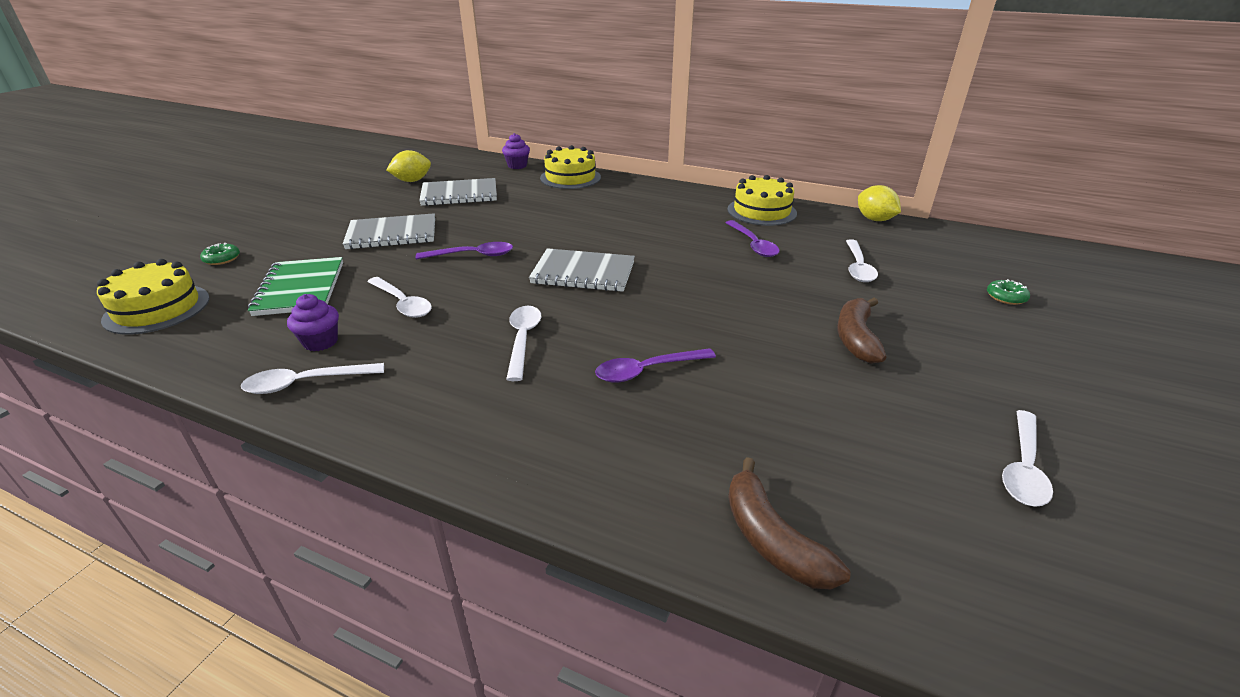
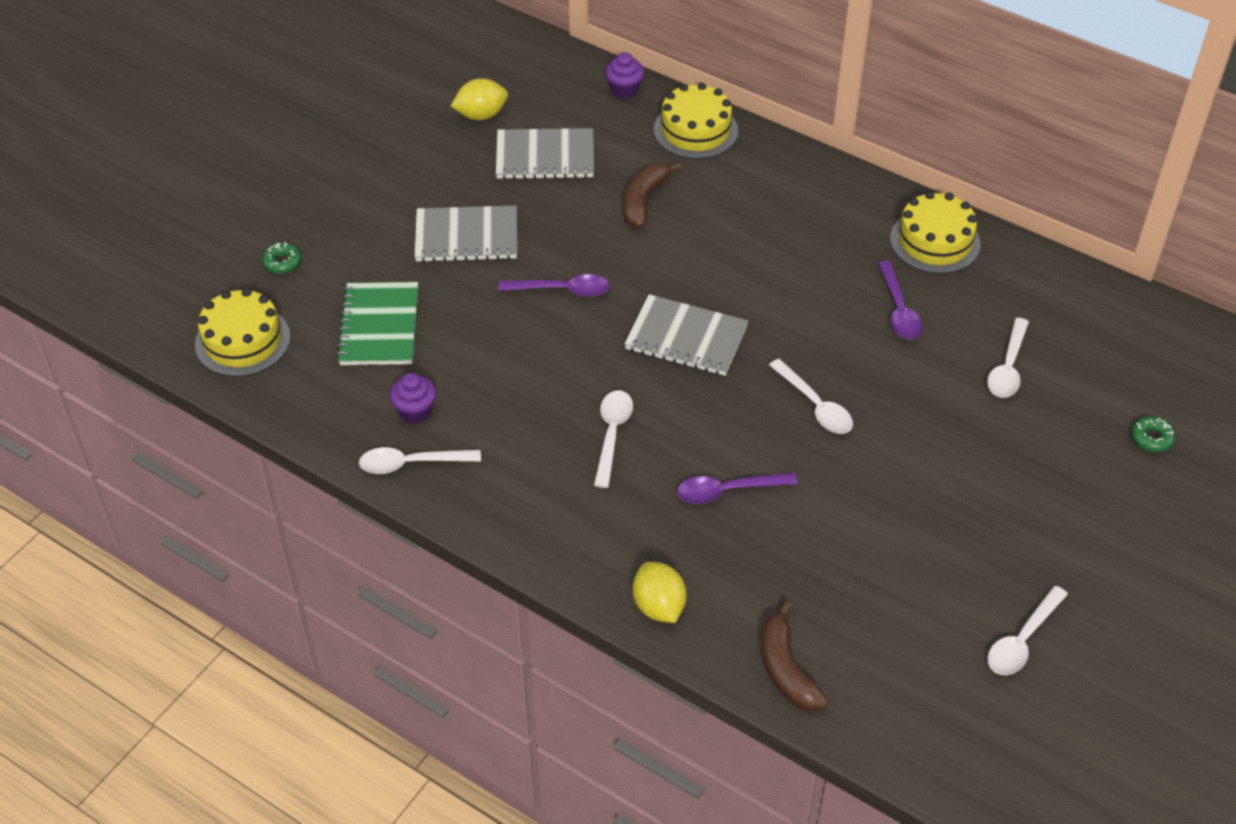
camera: 10 degrees right, 15 degrees up
white spoon [367,277,432,318] -> white spoon moved to [769,359,853,434]
brown banana [837,298,886,364] -> brown banana moved to [623,162,682,228]
yellow lemon [858,185,901,221] -> yellow lemon moved to [633,562,686,623]

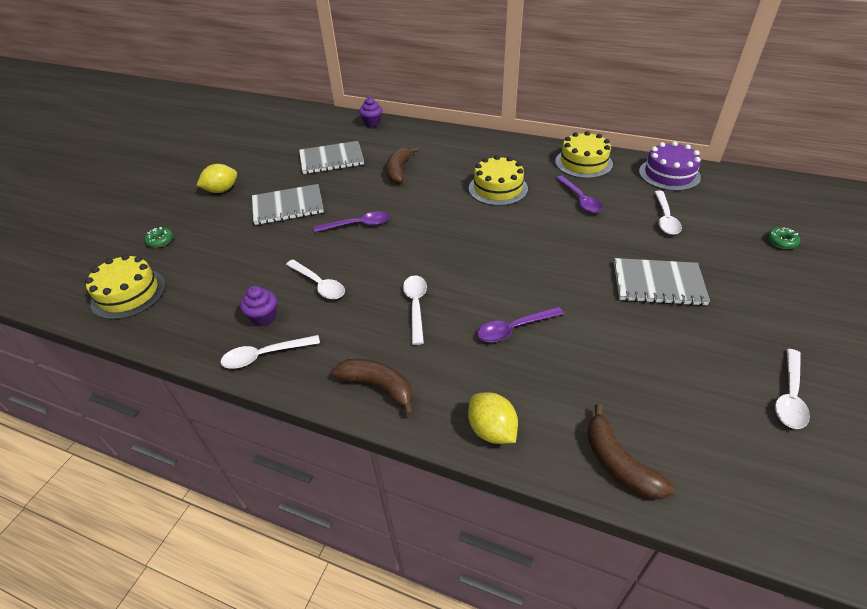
camera: 10 degrees left, 5 degrees down
green notebook [336,282,418,365] -> none
yellow lemon [451,78,508,120] -> yellow lemon moved to [197,164,237,193]
grey notebook [624,294,748,376] -> grey notebook moved to [614,258,710,306]
yellow cake [654,83,738,159] -> yellow cake moved to [469,155,528,206]
white spoon [769,359,853,434] -> white spoon moved to [286,260,345,299]
none -> brown banana [332,359,414,416]
none -> purple cake [639,141,701,191]

